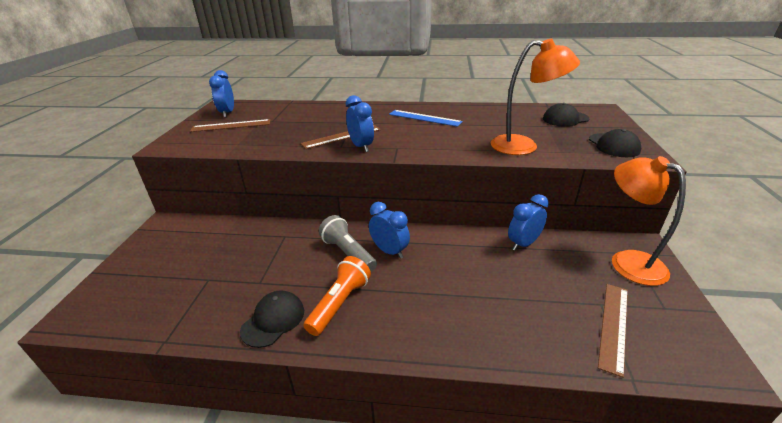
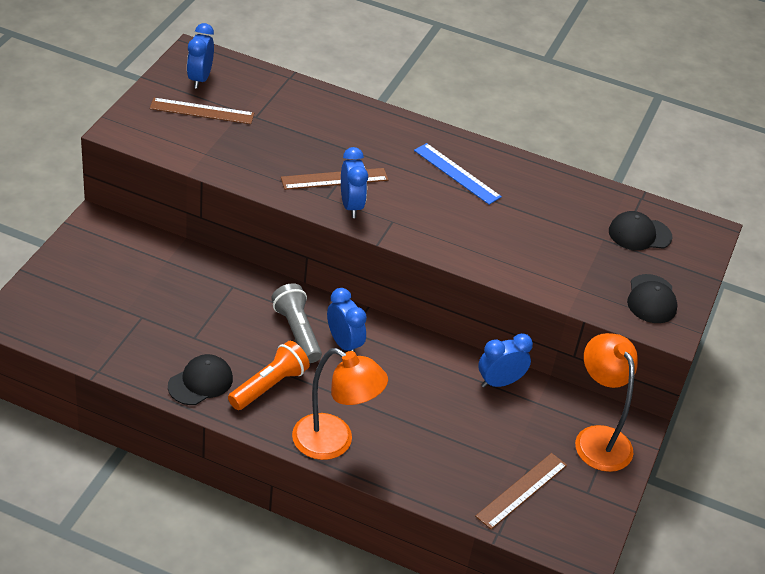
camera: 10 degrees right, 10 degrees up
orange lamp [491,38,580,155] -> orange lamp moved to [292,348,388,460]

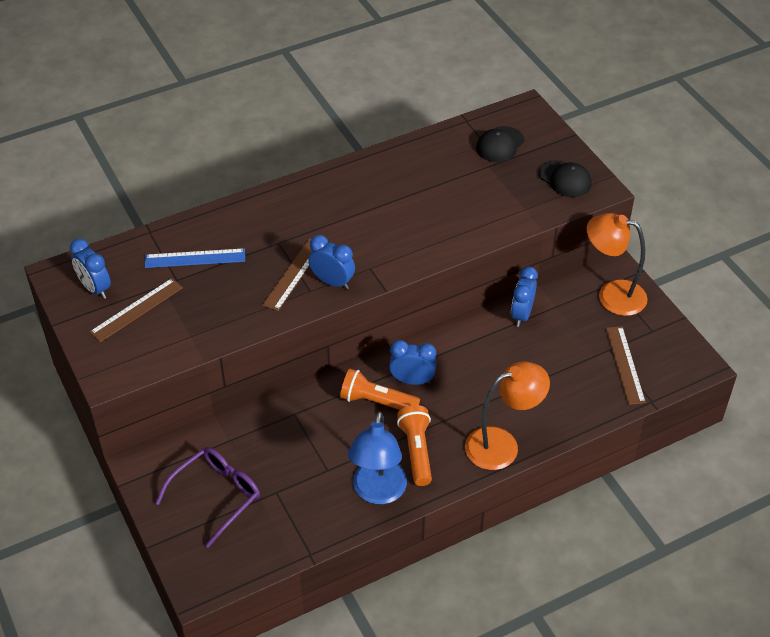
camera: 45 degrees left, 5 degrees up
black cap [168,354,233,405] -> blue lamp [348,411,407,504]
grey flashlight [271,283,322,363] -> orange flashlight [340,369,420,410]
blue ruler [414,143,502,205] -> blue ruler moved to [145,248,245,268]
none -> purple glasses [155,447,260,548]

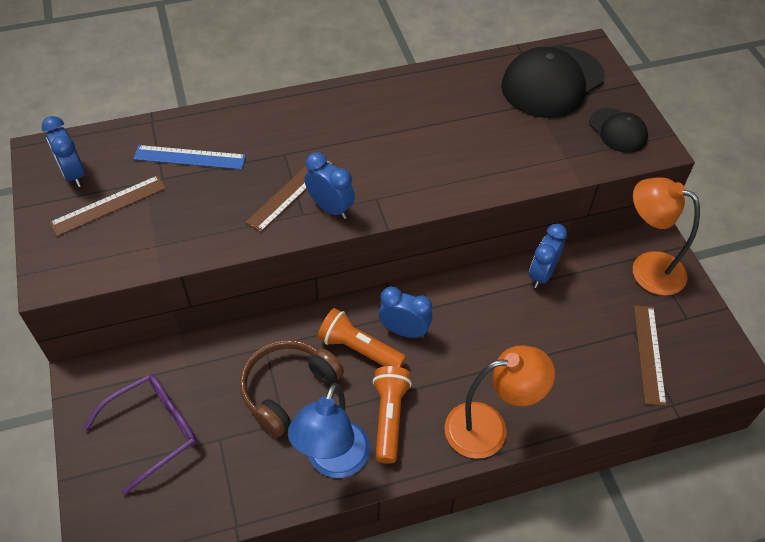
camera: 10 degrees right, 5 degrees up
black cap [476,126,524,162] -> black cap [501,46,605,118], size x1.86
none -> brown headphones [240,340,344,437]

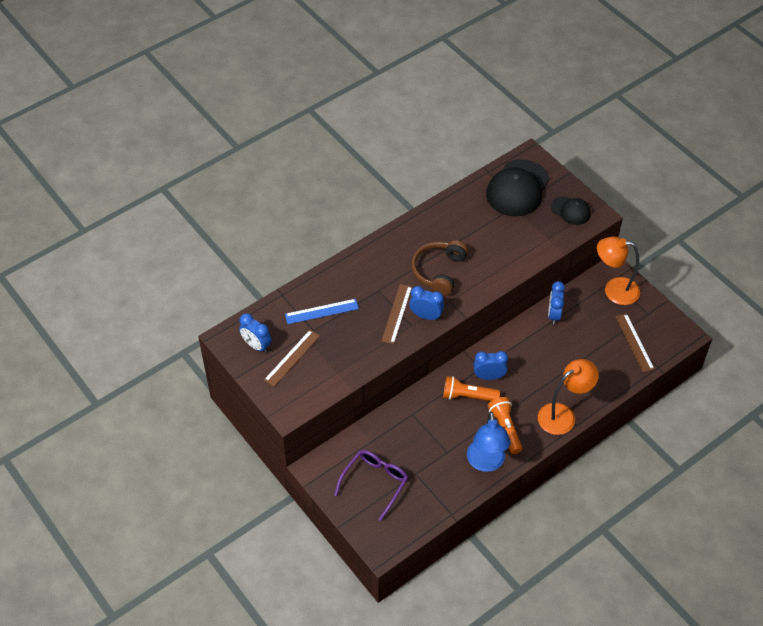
camera: 20 degrees left, 0 degrees up
brown headphones [240,340,344,437] -> brown headphones moved to [412,240,468,296]

